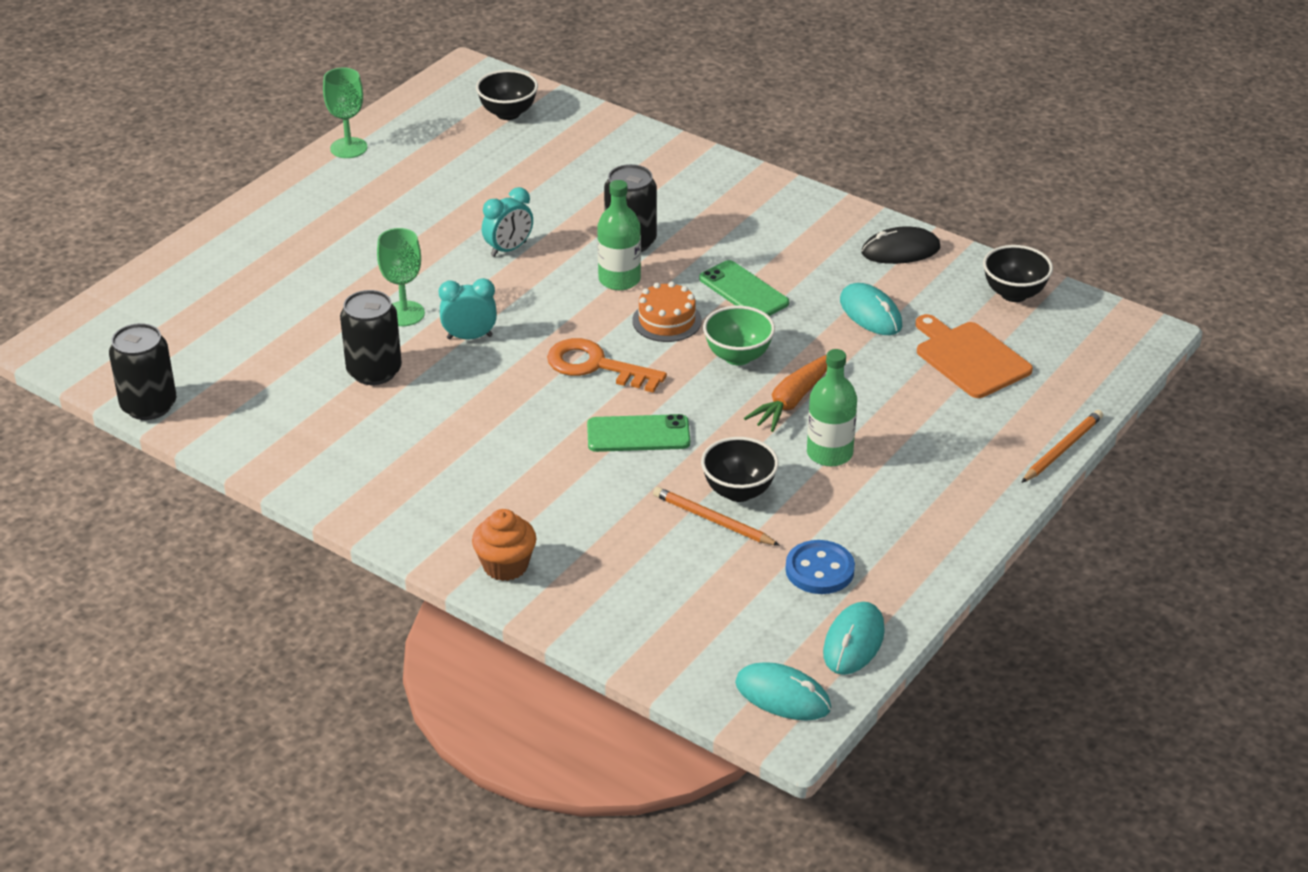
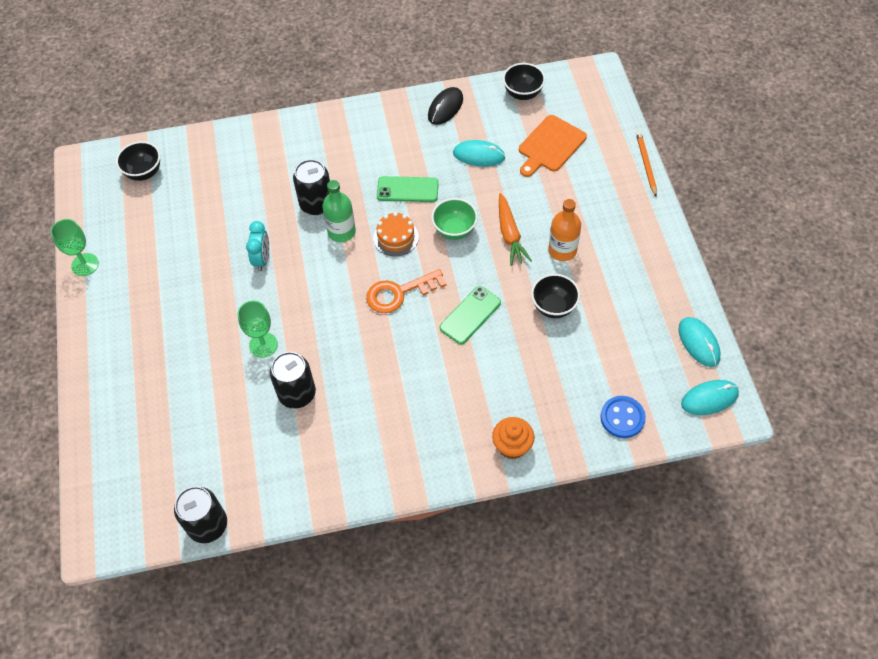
camera: 45 degrees left, 20 degrees up
turquoise clock [439,278,497,339] -> none
orange pencil [653,487,780,546] -> none
blue button [785,540,855,594] -> blue button moved to [600,396,646,438]
green bottle [807,349,857,466] -> orange bottle [548,199,581,261]
orange cutting board [915,314,1033,398] -> orange cutting board turned 60 degrees counterclockwise [519,115,587,177]

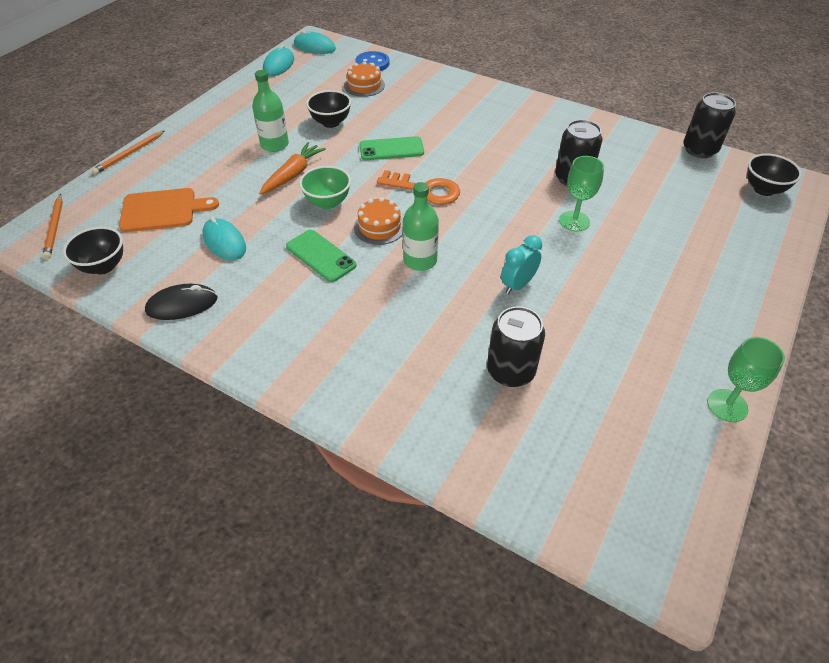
camera: 140 degrees left, 10 degrees down
black bowl [116,141,160,181] -> black bowl moved to [747,153,802,196]
black can [293,159,330,215] -> black can moved to [487,307,545,387]
orange cupcake [492,417,535,459] -> none
orange bottle [548,199,581,261] -> green bottle [252,70,289,152]
none -> orange pencil [42,194,63,260]
none -> orange cake [344,61,385,97]

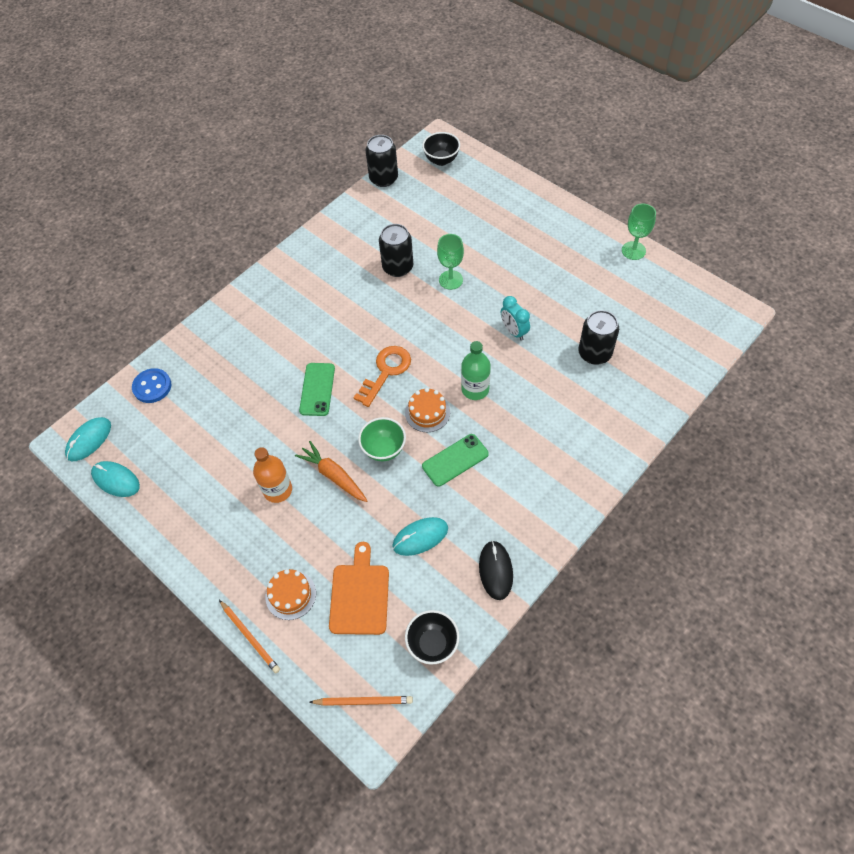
camera: 75 degrees left, 10 degrees up
green bottle [252,70,289,152] -> orange bottle [253,447,292,503]
black bowl [306,90,351,128] -> none
orange cake [344,61,385,97] -> orange cake moved to [266,569,316,620]

